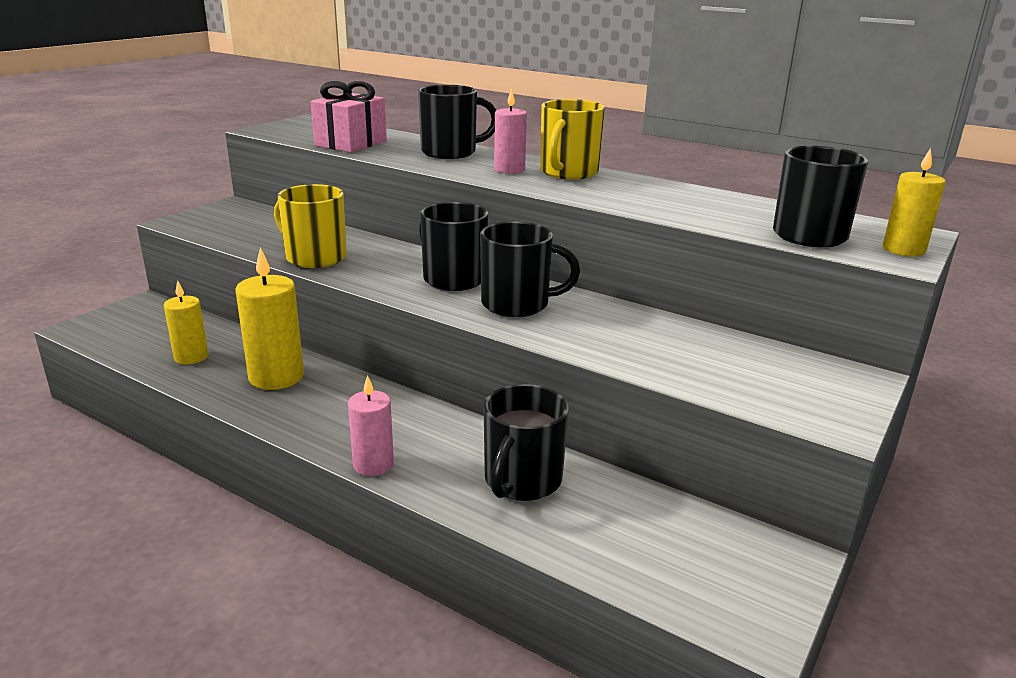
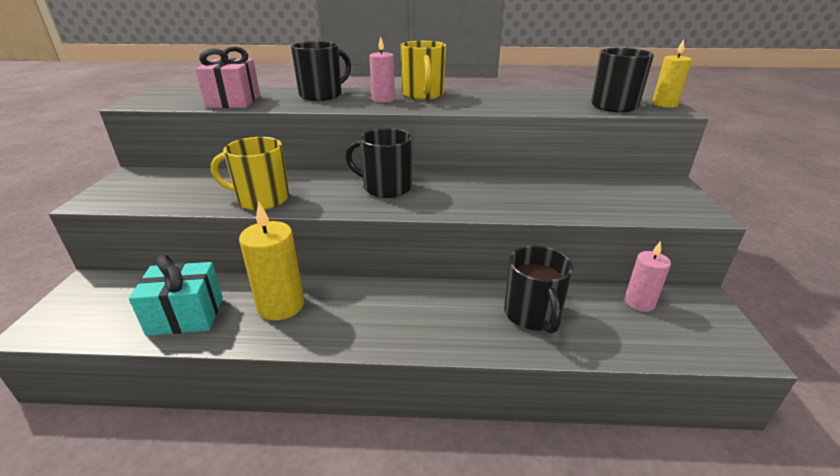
camera: 30 degrees left, 5 degrees up
yellow candle [164,280,209,365] -> turquoise gift [129,254,223,336]
pink candle [348,375,394,476] -> pink candle moved to [625,241,671,312]
black mug [480,221,580,317] -> none

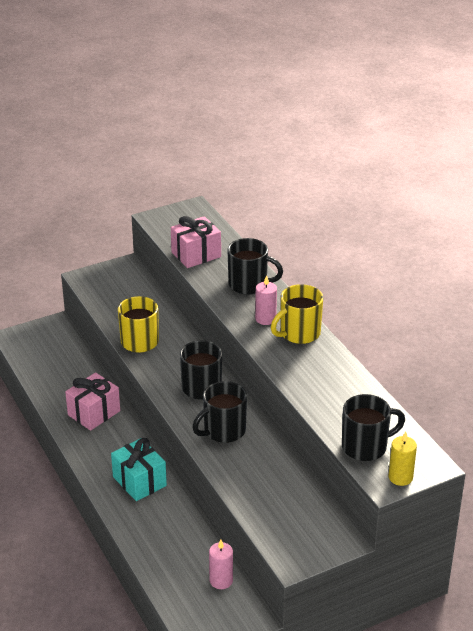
camera: 60 degrees right, 5 degrees up
turquoise gift [129,254,223,336] -> turquoise gift moved to [111,438,167,501]
yellow candle [239,201,304,320] -> pink gift [65,372,120,431]
black mug [504,245,573,334] -> black mug moved to [192,381,247,443]

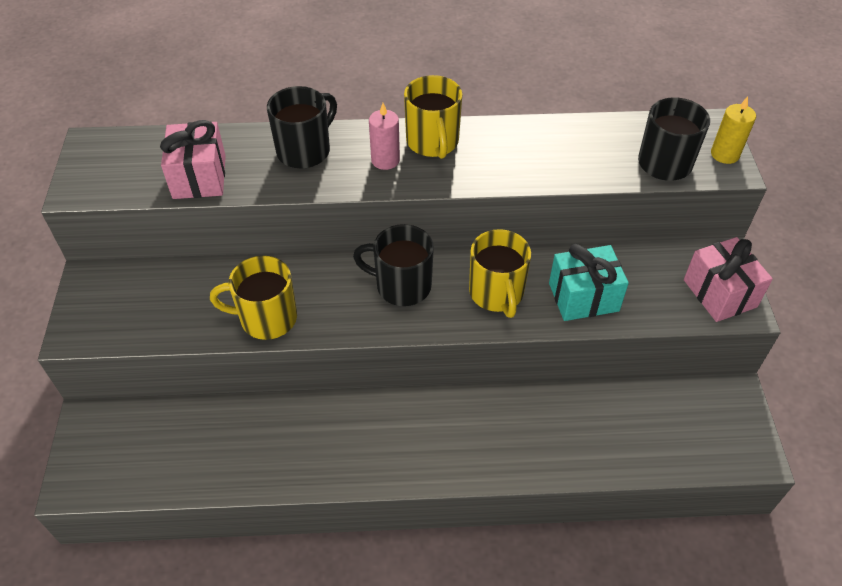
camera: 65 degrees left, 15 degrees up
pink gift [65,372,120,431] -> pink gift moved to [684,237,773,322]
turquoise gift [111,438,167,501] -> turquoise gift moved to [549,244,629,321]
black mug [192,381,247,443] -> yellow mug [469,229,531,318]
pink candle [209,540,233,589] -> none

